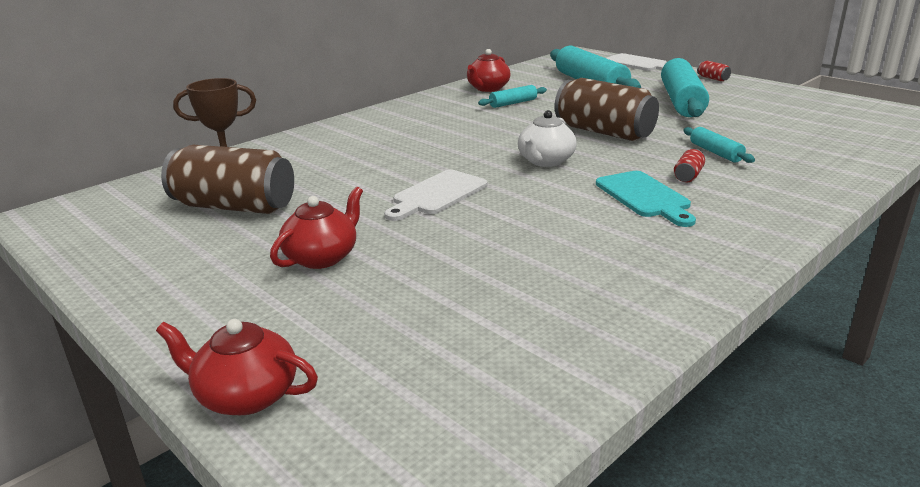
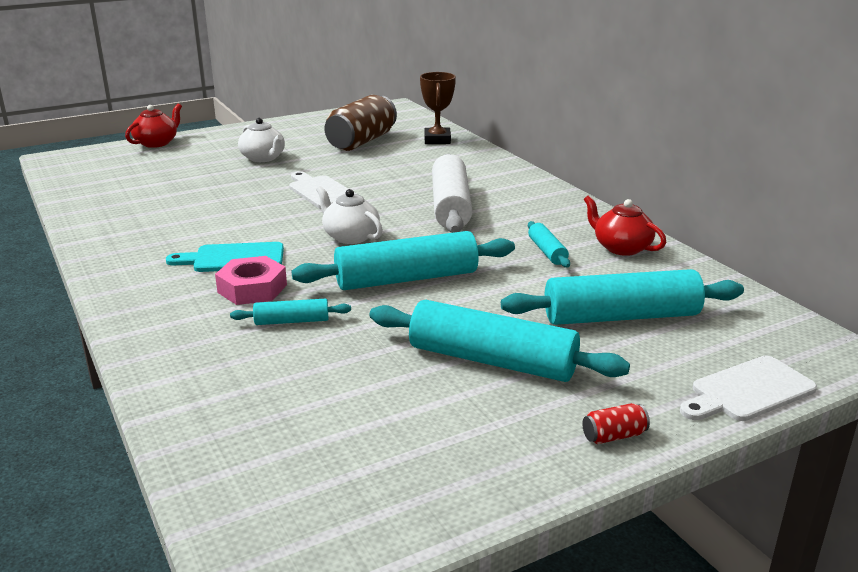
camera: 105 degrees right, 0 degrees up
red teapot [270,186,363,269] -> white teapot [238,118,285,162]
brown can [554,78,659,141] -> turquoise rolling pin [292,231,515,290]
red can [674,149,705,182] -> pink nut [215,256,287,305]
none -> white rolling pin [432,154,472,233]

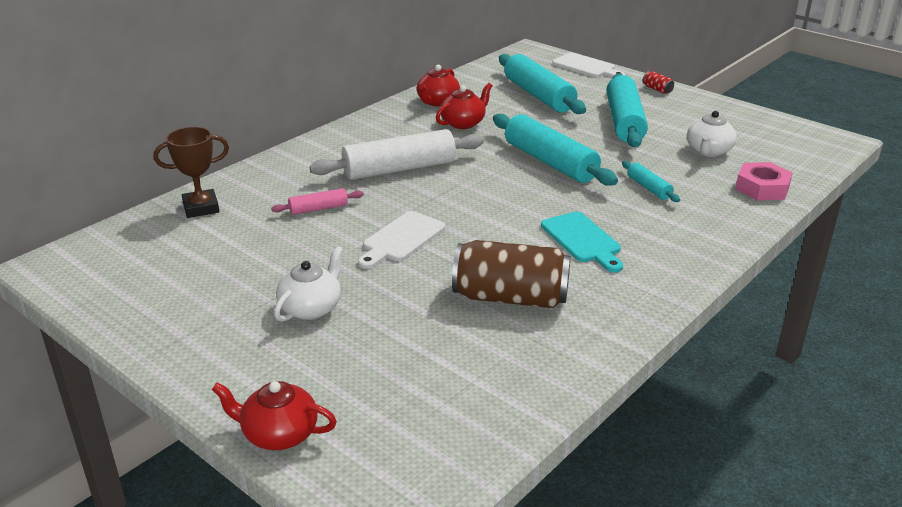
camera: 110 degrees left, 5 degrees up
pink nut [215,256,287,305] -> pink nut moved to [735,162,793,201]
white teapot [316,186,383,244] -> white teapot moved to [687,111,737,157]
brown can [324,95,397,151] -> brown can moved to [452,240,571,308]
turquoise rolling pin [528,221,570,267] -> red teapot [436,83,493,129]
none -> pink rolling pin [271,188,364,215]

